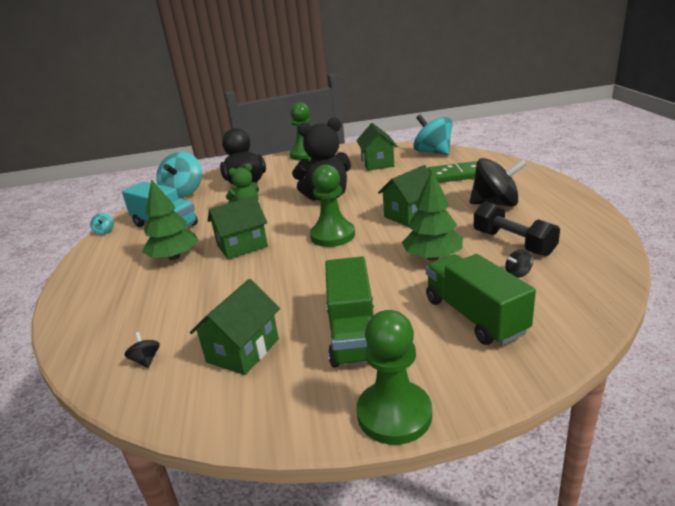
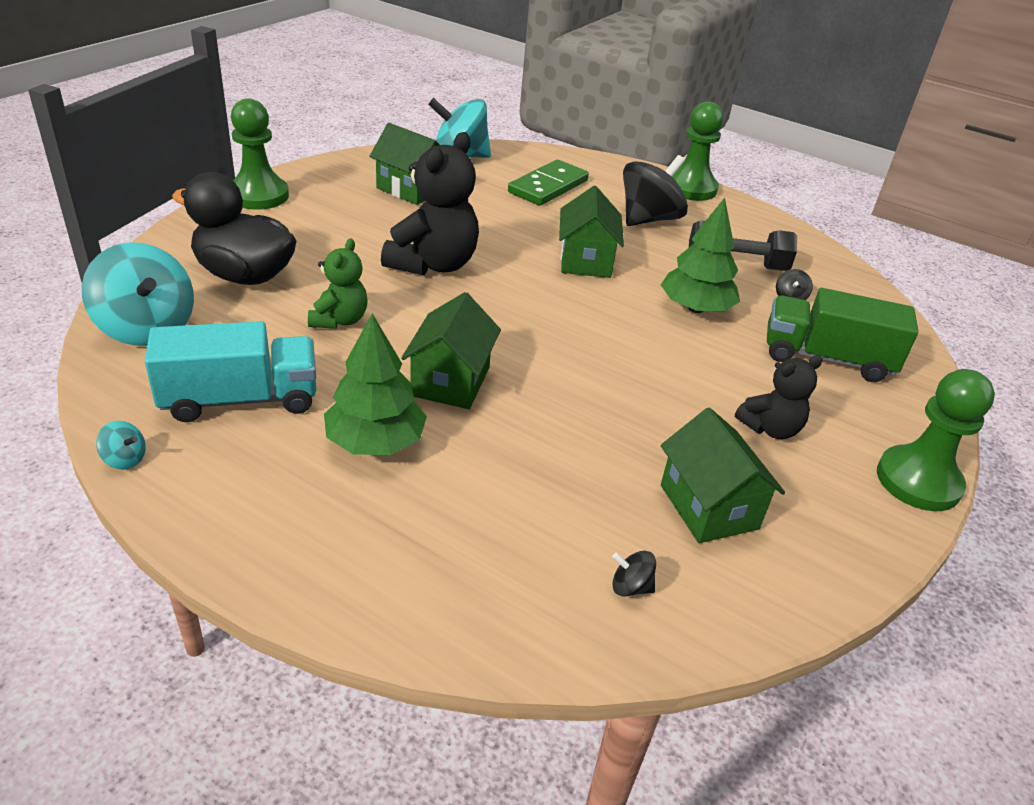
camera: 55 degrees left, 10 degrees up
green pawn [310,165,355,247] -> green pawn moved to [672,101,724,201]
green truck [325,256,374,368] -> black teddy bear [735,355,823,439]

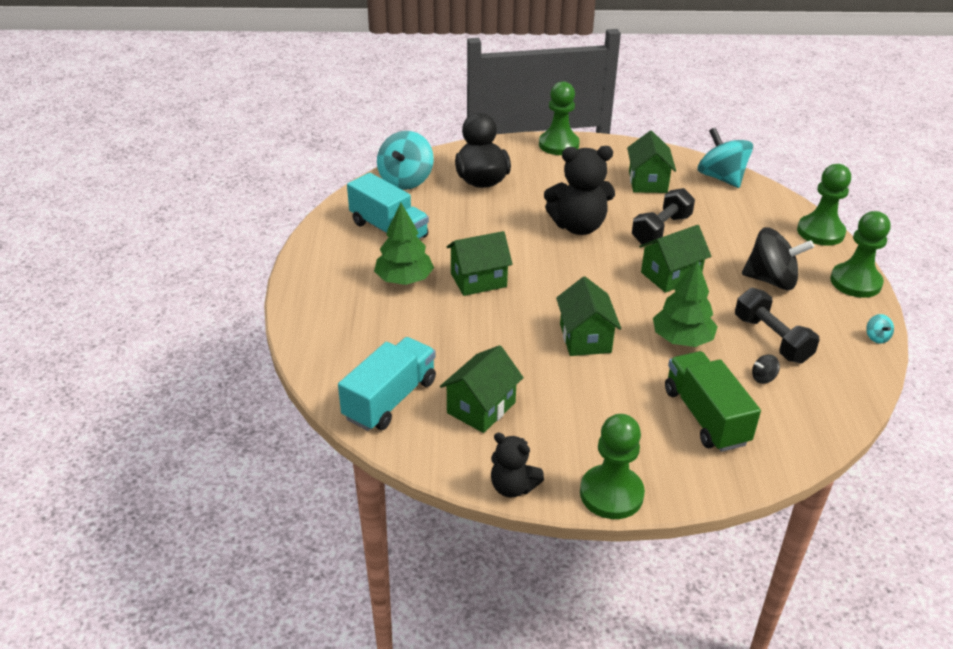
camera: 60 degrees right, 0 degrees up
turquoise spinning top [96,421,146,470] -> turquoise spinning top moved to [866,314,894,344]
green teddy bear [308,238,368,329] -> none
green domino [508,160,589,206] -> none
black spinning top [612,551,656,597] -> turquoise truck [338,337,436,431]
black teddy bear [735,355,823,439] -> black teddy bear moved to [491,433,544,498]
none -> green house [556,277,621,356]
none -> black dumbbell [632,188,695,244]
none -> green pawn [797,164,851,246]

